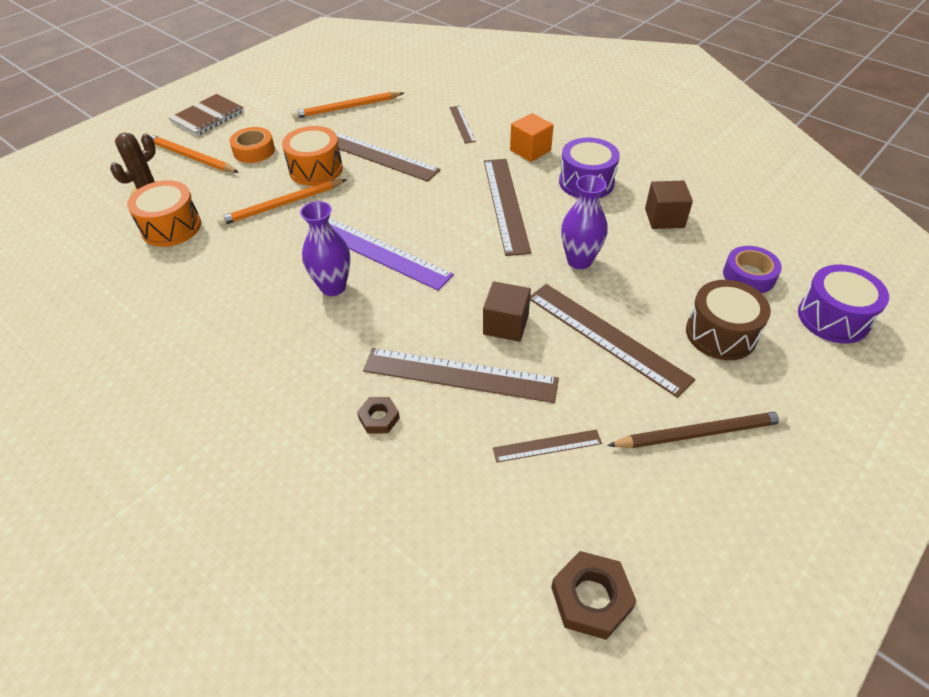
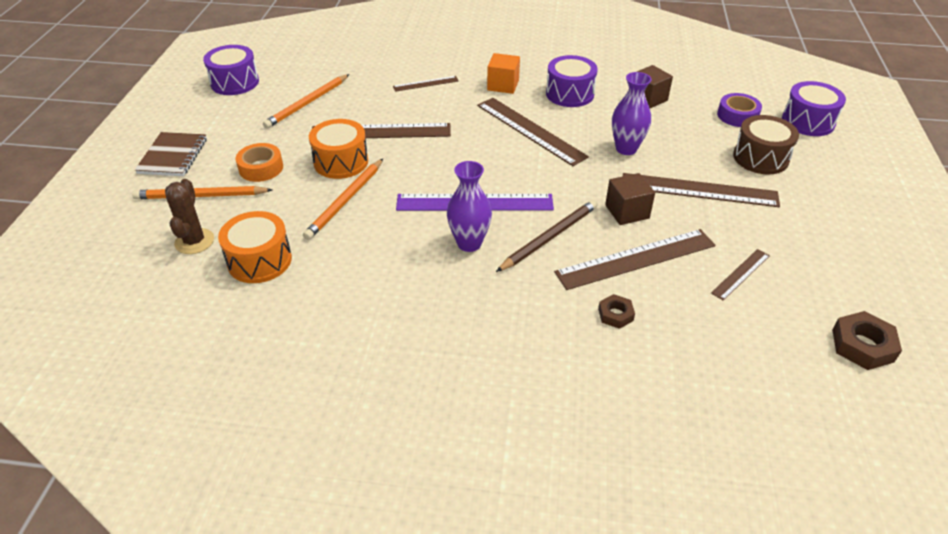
camera: 35 degrees left, 5 degrees down
brown ruler [449,106,476,144] -> brown ruler turned 60 degrees counterclockwise [393,76,459,92]
brown pencil [607,411,787,448] -> brown pencil moved to [496,200,598,272]
none -> purple drum [203,45,259,95]

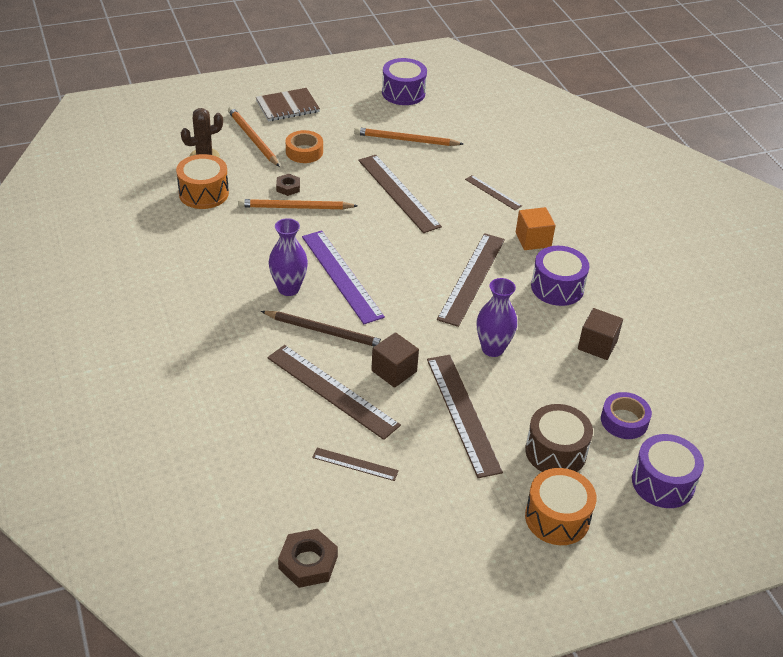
camera: 60 degrees right, 0 degrees up
orange drum [309,119,368,179] -> orange drum moved to [525,468,597,545]
brown nut [598,294,635,329] -> brown nut moved to [276,174,300,196]

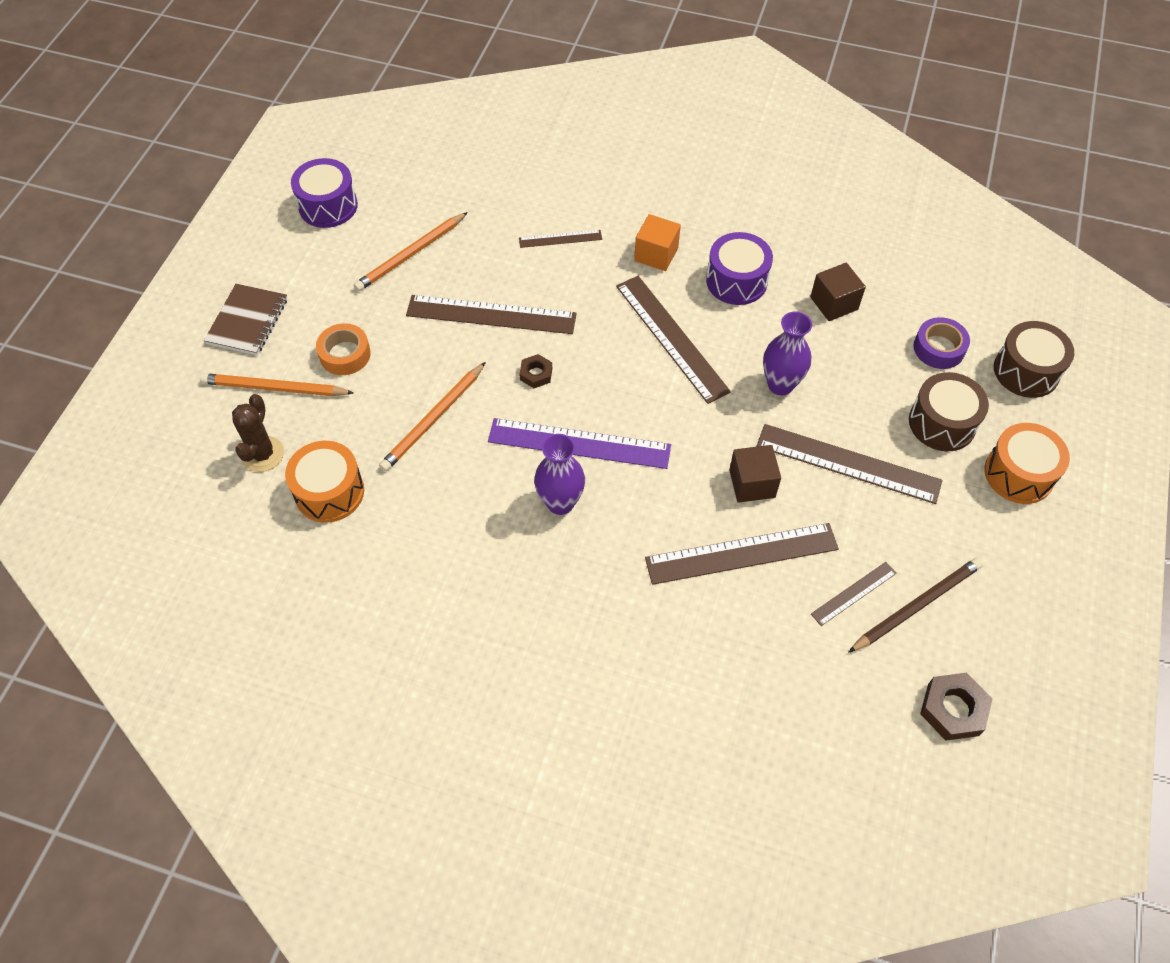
camera: 50 degrees left, 15 degrees up
brown pencil [261,311,383,346] -> brown pencil moved to [848,558,983,653]
brown nut [276,174,300,196] -> brown nut moved to [520,354,552,388]
purple drum [632,434,704,508] -> brown drum [994,321,1074,398]

